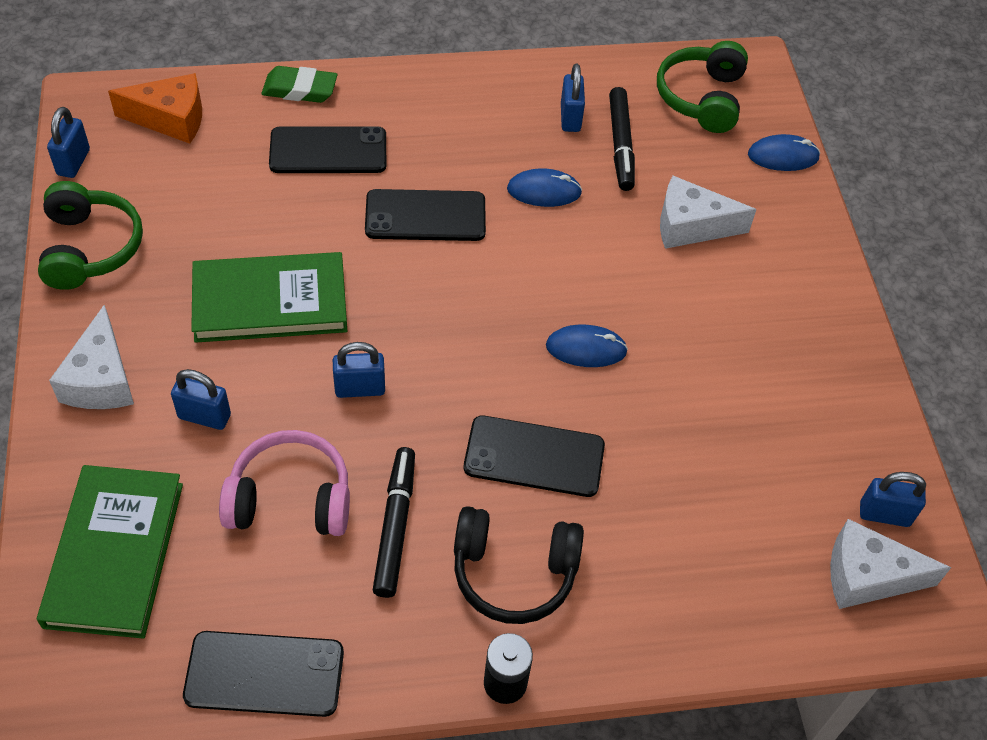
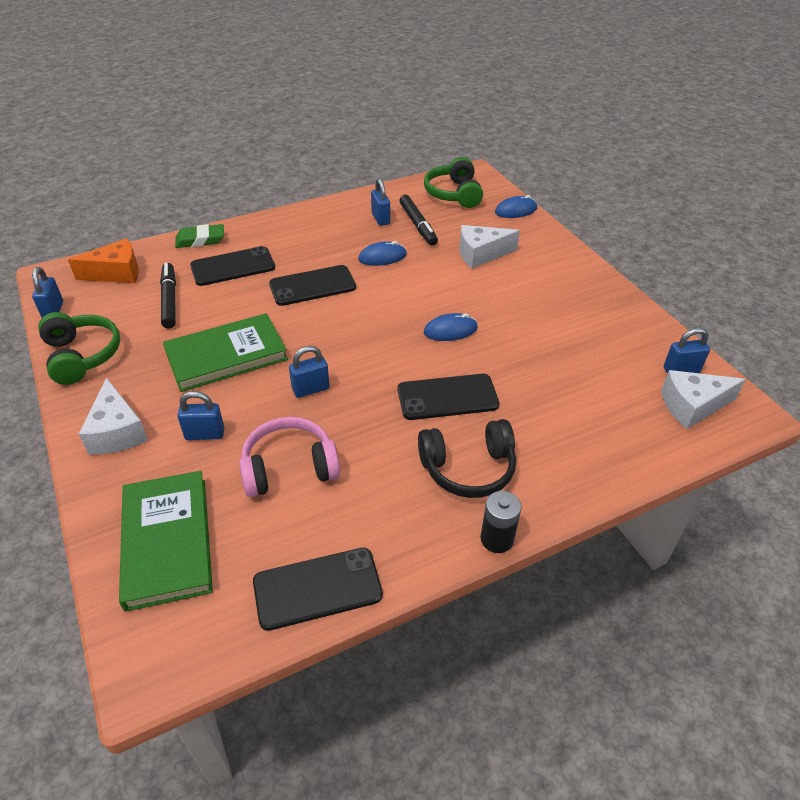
camera: 15 degrees left, 10 degrees down
black marker [373,447,415,598] -> black marker moved to [160,262,176,328]

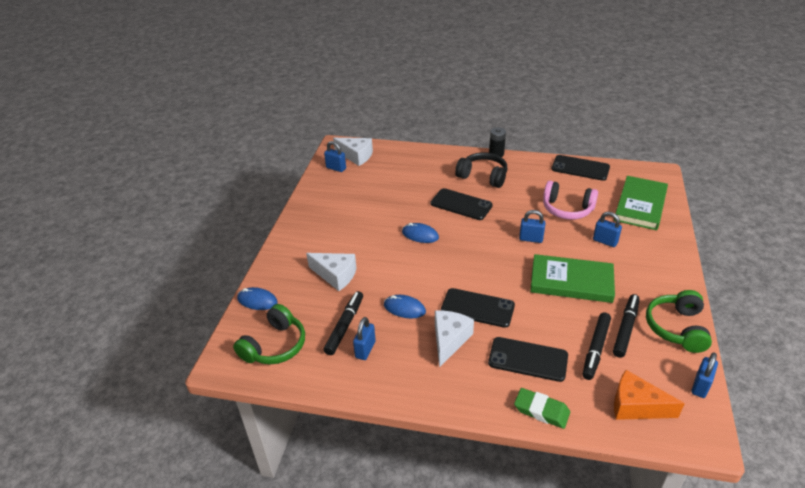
camera: 140 degrees left, 5 degrees down
white cheese [79,378,148,455] -> white cheese moved to [435,311,474,368]
none -> black marker [613,294,640,358]

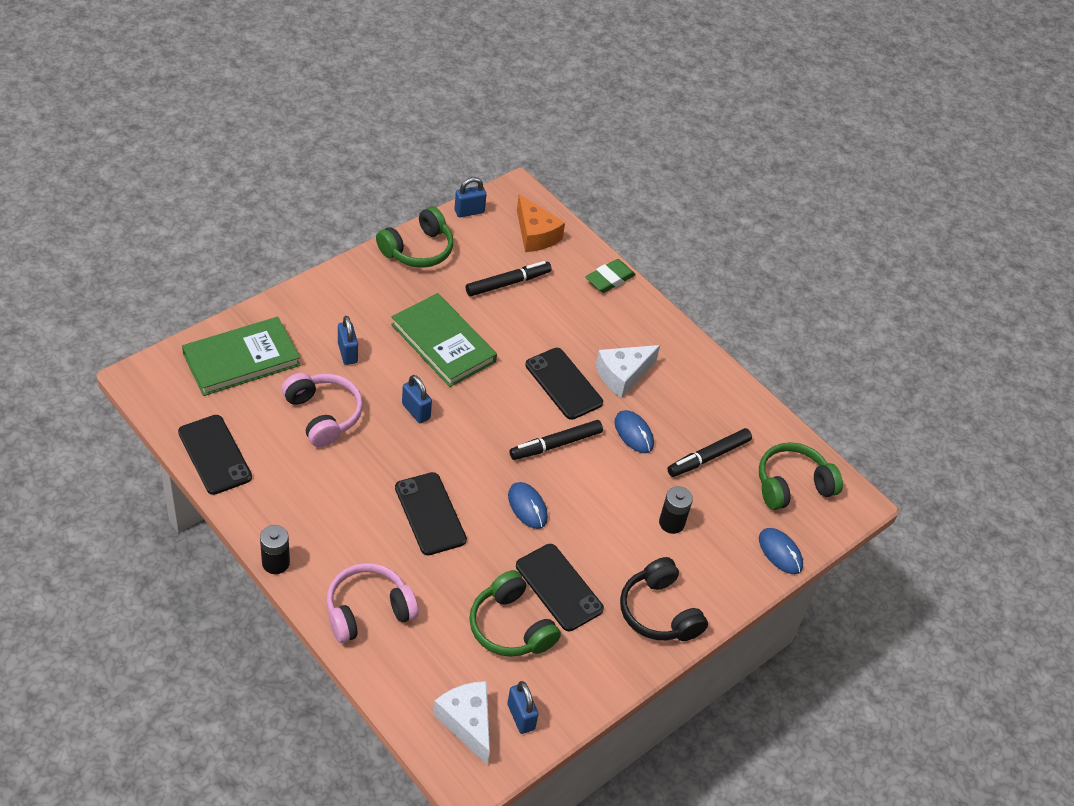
camera: 150 degrees left, 10 degrees up
white cheese [306,253,357,291] -> black battery [659,486,693,534]
blue padlock [353,317,376,360] -> none
black headphones [455,152,507,188] -> black headphones moved to [620,557,708,641]
black phone [488,337,568,382] -> black phone moved to [516,544,604,631]
green eraser [514,388,570,429] -> green eraser turned 75 degrees clockwise [585,259,636,293]
black marker [613,294,640,358] -> black marker moved to [510,420,603,460]
none -> pink headphones [327,563,418,643]
none -> green headphones [469,570,561,657]

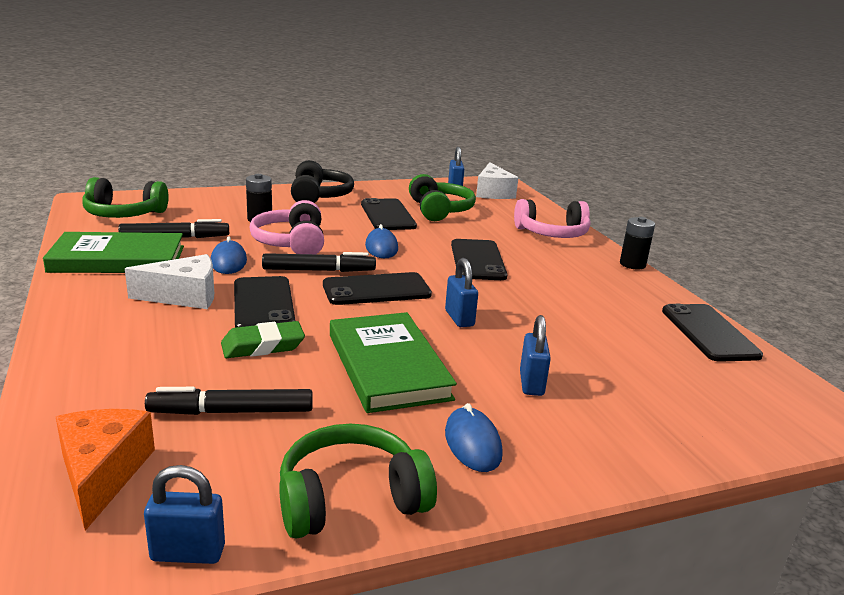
camera: 155 degrees left, 25 degrees down
green book [182,317,300,396] -> green book moved to [43,232,184,273]
pink headphones [282,373,363,447] -> pink headphones moved to [249,200,324,254]
green eraser [585,259,636,293] -> green eraser moved to [221,321,305,358]
blue mouse [759,528,803,574] -> blue mouse moved to [445,403,503,472]
none -> black phone [323,272,432,305]

